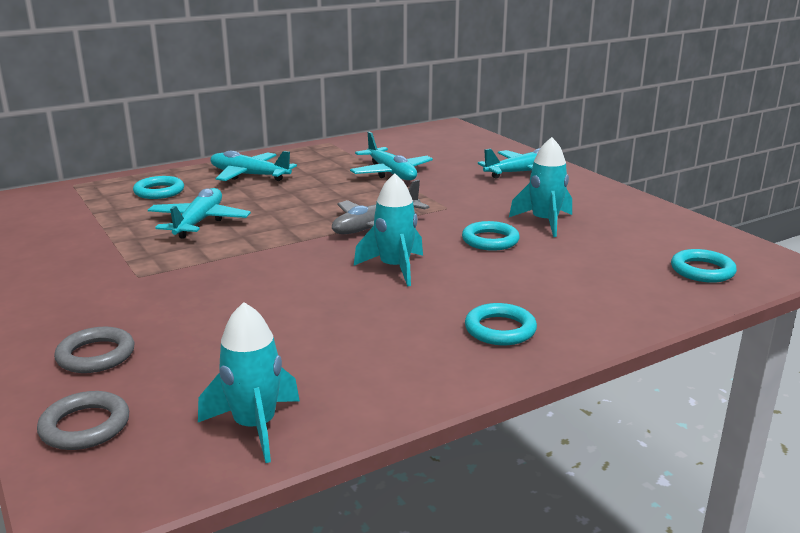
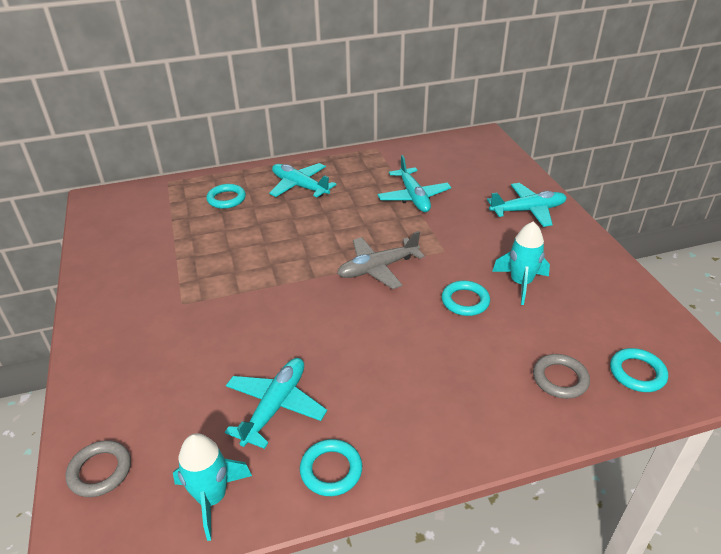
camera: 15 degrees right, 15 degrees up
grey ring [54,327,134,373] -> grey ring moved to [533,354,590,399]
turquoise plane [148,188,251,239] -> turquoise plane moved to [225,358,327,449]
turquoise rocket [354,173,423,287] -> none
turquoise ring [465,303,537,345] -> turquoise ring moved to [300,439,362,496]

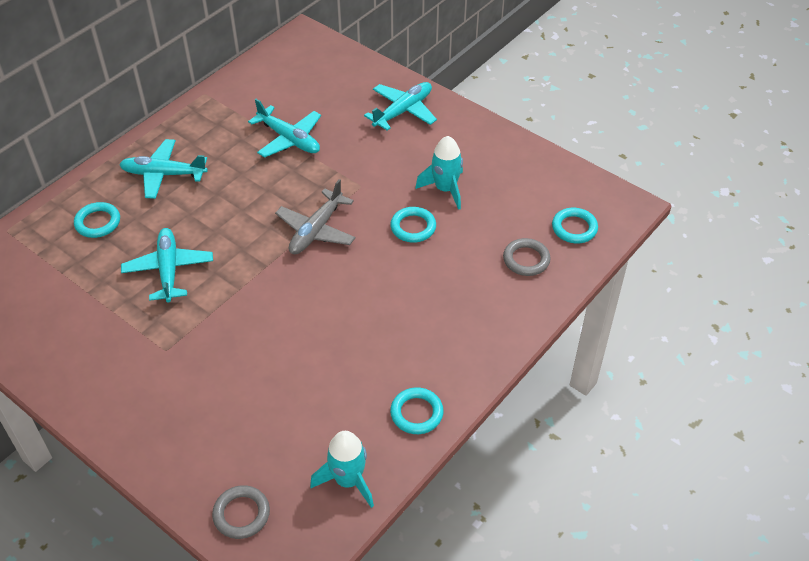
camera: 35 degrees left, 10 degrees up
turquoise plane [225,358,327,449] -> turquoise plane moved to [121,228,213,302]

